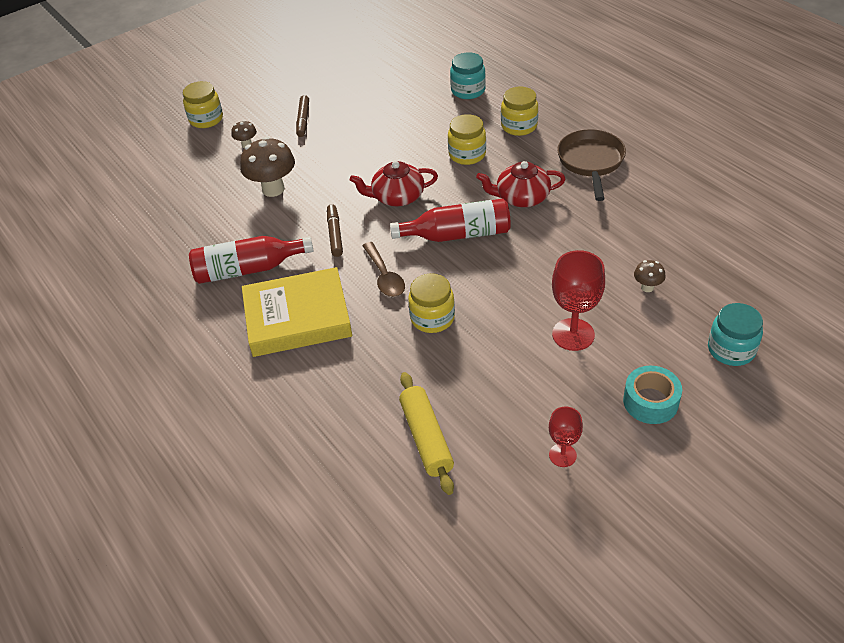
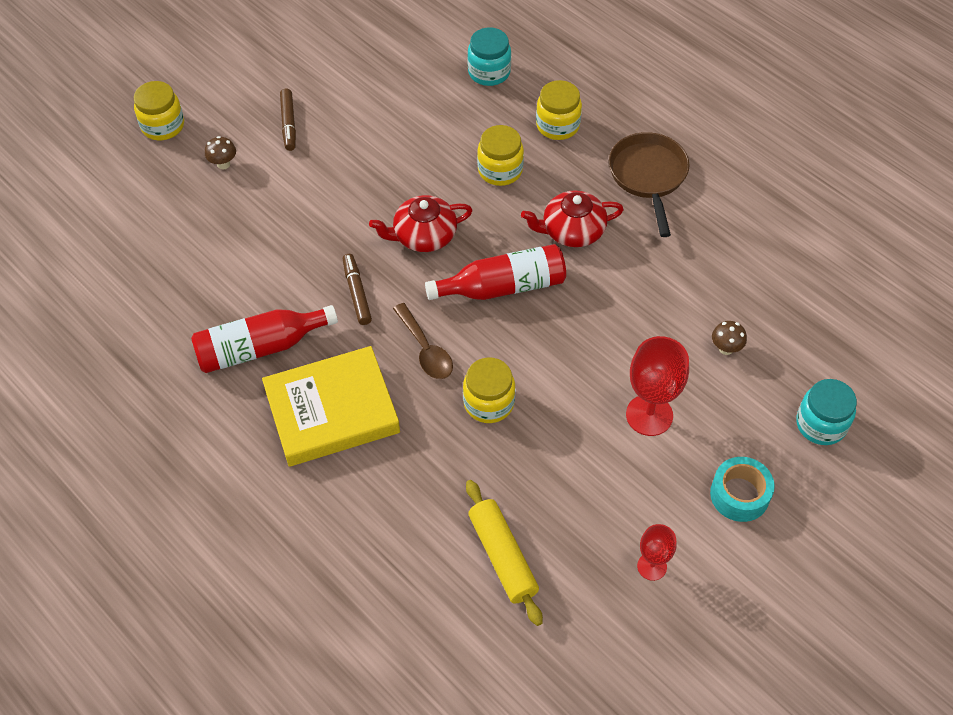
camera: 10 degrees left, 10 degrees up
brown mushroom [240,137,295,197] -> none

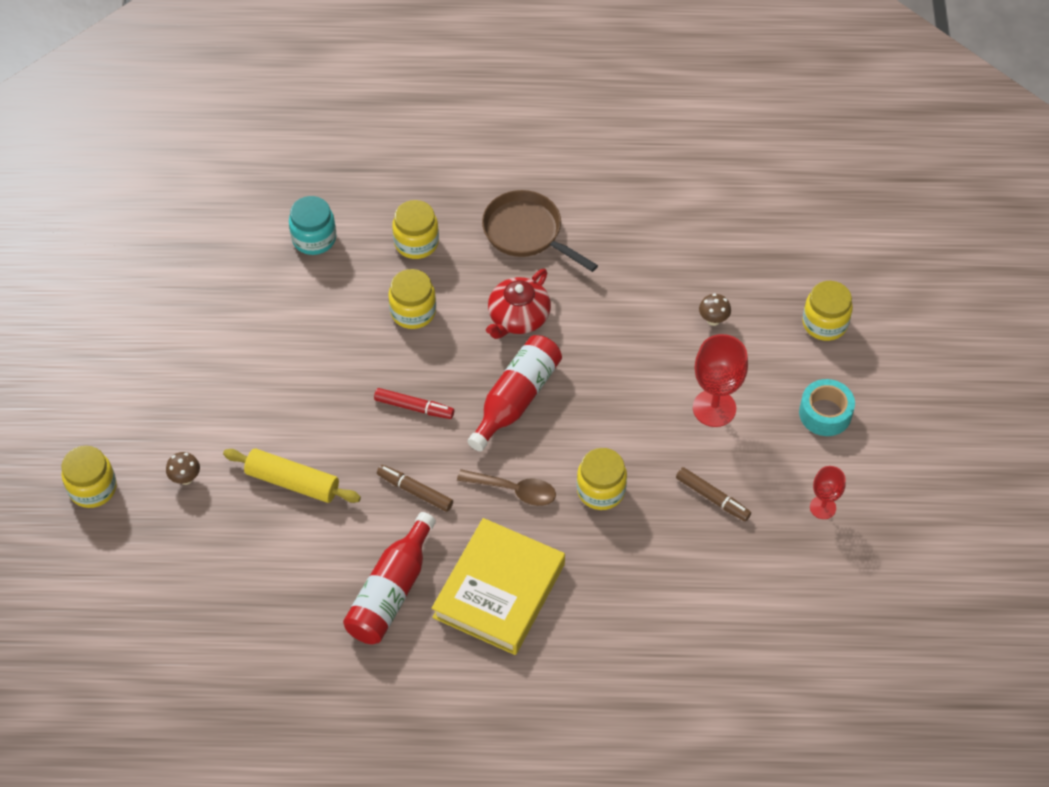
camera: 45 degrees left, 0 degrees up
brown marker [280,89,296,151] -> brown marker moved to [676,467,751,521]
red teapot [369,195,473,252] -> red marker [374,388,454,419]
yellow rolling pin [466,480,543,626] -> yellow rolling pin moved to [223,449,361,503]
turquoise jar [796,379,857,445] -> yellow jar [802,281,853,341]

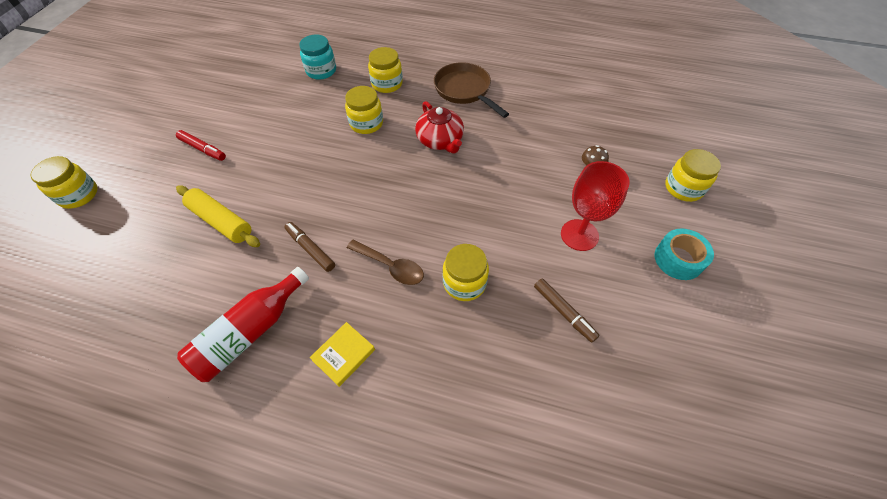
camera: 15 degrees right, 0 degrees up
brown mushroom [166,452,200,485] -> none
red marker [374,388,454,419] -> red marker moved to [176,130,226,161]
yellow book [432,518,565,655] -> yellow book [310,322,375,387], size x0.46
red bottle [468,335,562,451] -> none
red teapot [486,269,551,339] -> red teapot turned 75 degrees counterclockwise [415,101,464,154]
red goblet [810,466,846,519] -> none

